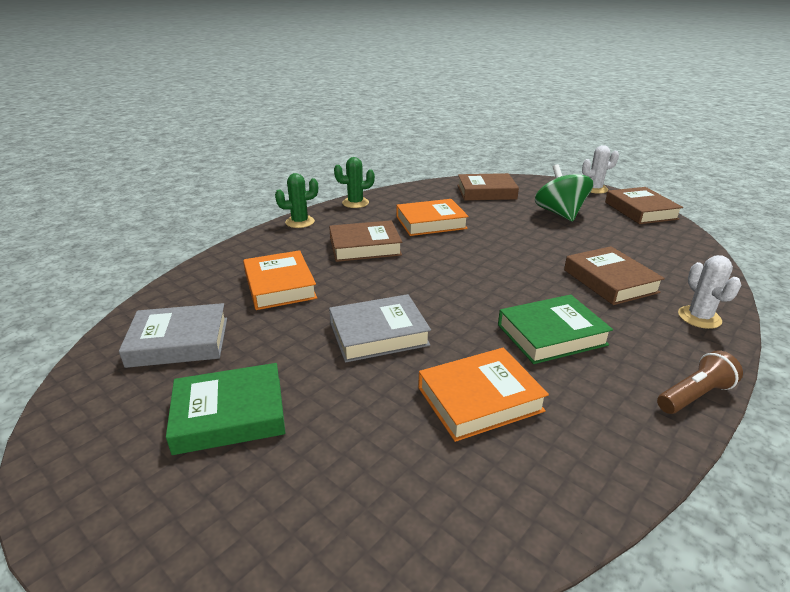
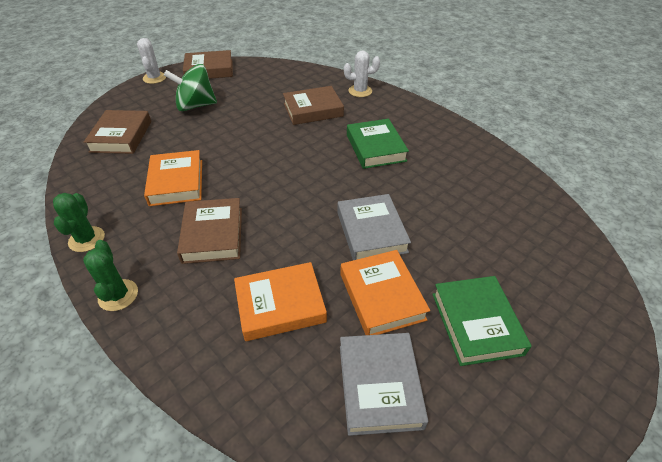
camera: 85 degrees left, 15 degrees up
orange book [418,348,549,442] -> orange book moved to [340,250,430,335]
brown flashlight [657,350,743,414] -> none

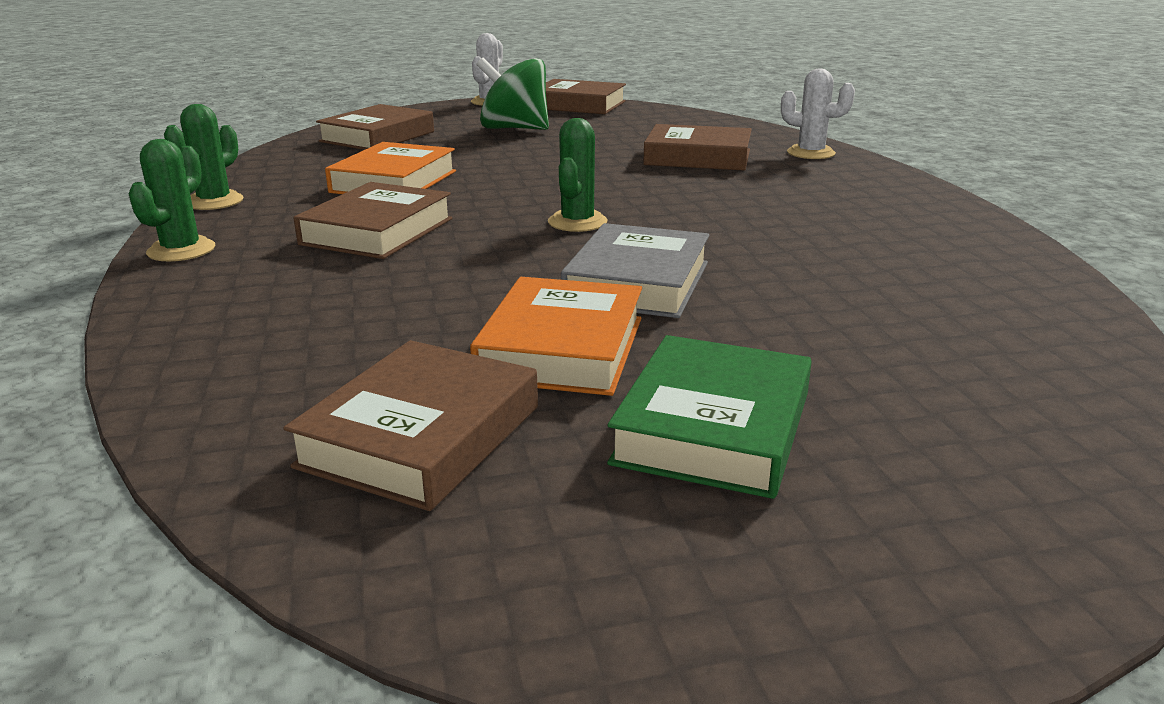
camera: 30 degrees right, 20 degrees down
orange book [234,262,327,341] -> none
grey book [340,333,428,436] -> brown book [284,340,538,511]
green book [347,119,409,169] -> none
none -> green cactus [548,118,607,232]

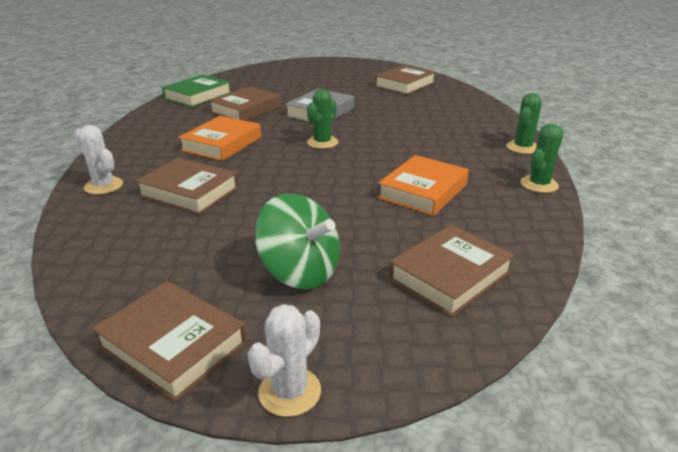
camera: 165 degrees left, 5 degrees up
brown book [294,182,453,259] -> brown book moved to [209,86,281,121]
orange book [470,277,642,396] -> orange book moved to [178,116,261,161]
green book [607,335,812,499] -> green book moved to [162,75,231,107]

